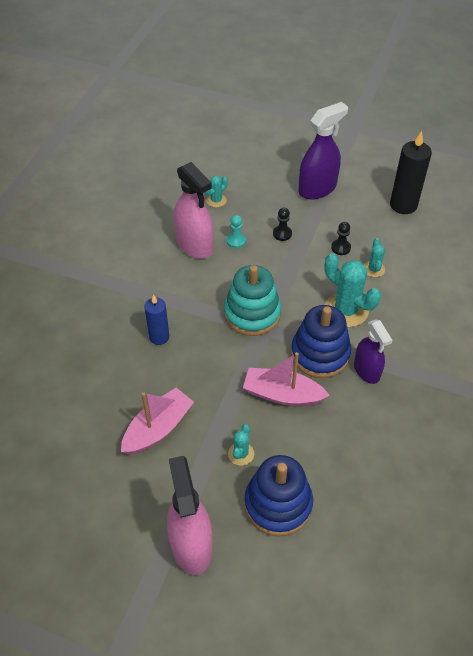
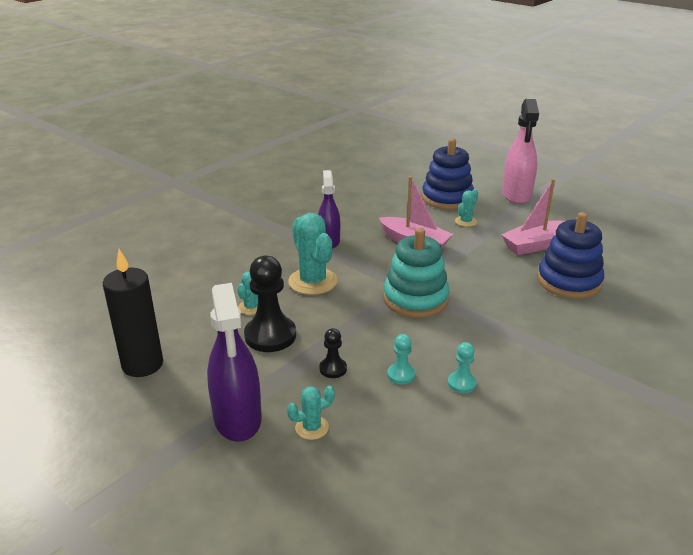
camera: 160 degrees left, 20 degrees down
blue candle [144,294,169,345] -> none
pink spray bottle [174,162,213,259] -> turquoise pawn [448,342,477,393]
turquoise cactus [205,175,228,207] -> turquoise cactus moved to [287,386,335,440]
blue stacking toy [291,305,351,378] -> blue stacking toy moved to [537,212,604,299]
purple spray bottle [298,102,348,200] -> purple spray bottle turned 90 degrees counterclockwise [207,283,262,442]
black pawn [331,222,351,255] -> black pawn [244,255,296,352], size x1.99

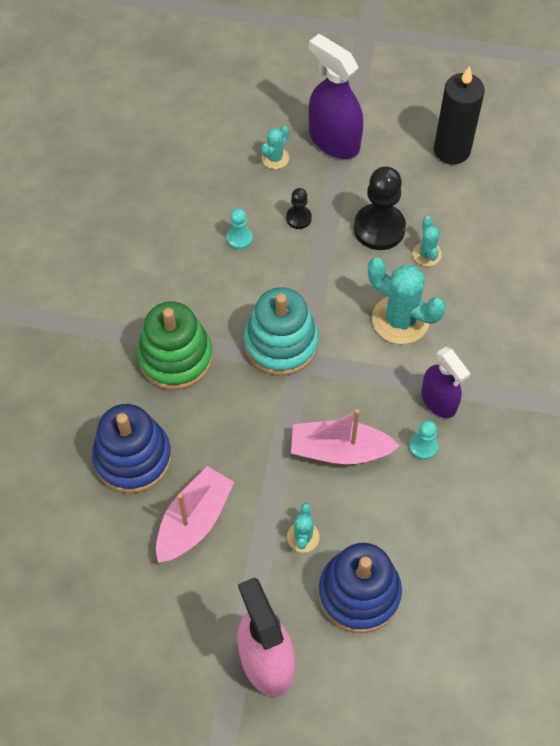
camera: 150 degrees right, 30 degrees up
turquoise pawn [448,342,477,393] -> turquoise pawn moved to [409,420,438,460]
none -> green stacking toy [137,301,213,390]

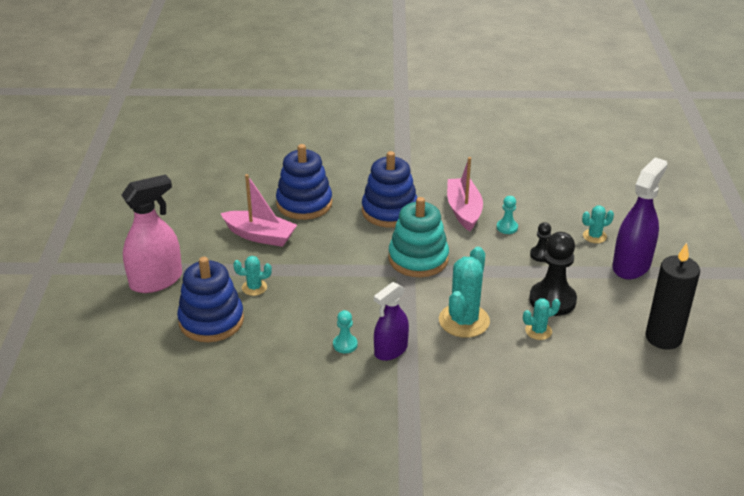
camera: 80 degrees right, 25 degrees down
green stacking toy [137,301,213,390] -> blue stacking toy [362,151,417,228]
turquoise cactus [261,126,289,169] -> turquoise cactus turned 45 degrees counterclockwise [582,206,614,243]
pink boat [291,409,400,464] -> pink boat moved to [447,157,483,231]

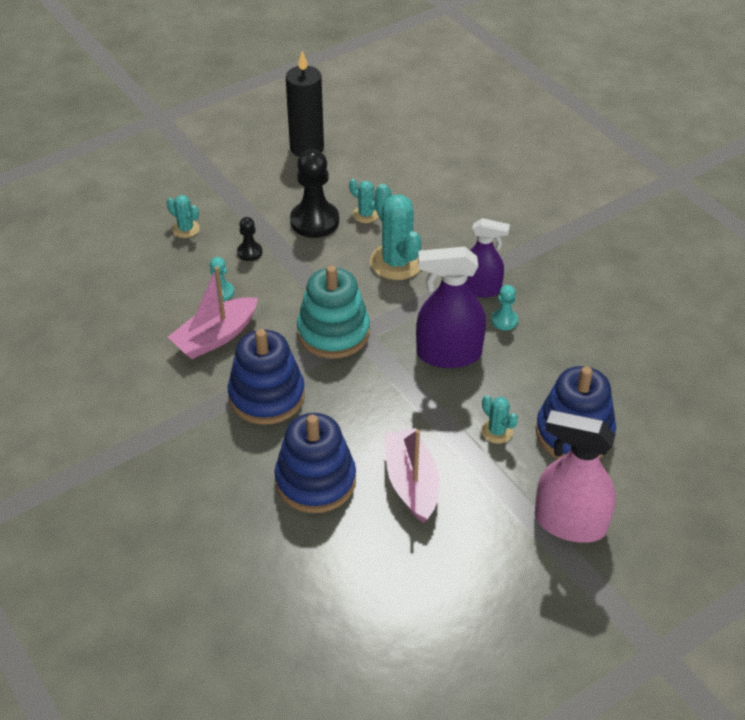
camera: 125 degrees left, 10 degrees up
turquoise cactus [439,247,490,338] -> turquoise cactus turned 75 degrees clockwise [370,184,421,280]
purple spray bottle [613,157,668,280] -> purple spray bottle moved to [416,247,486,368]

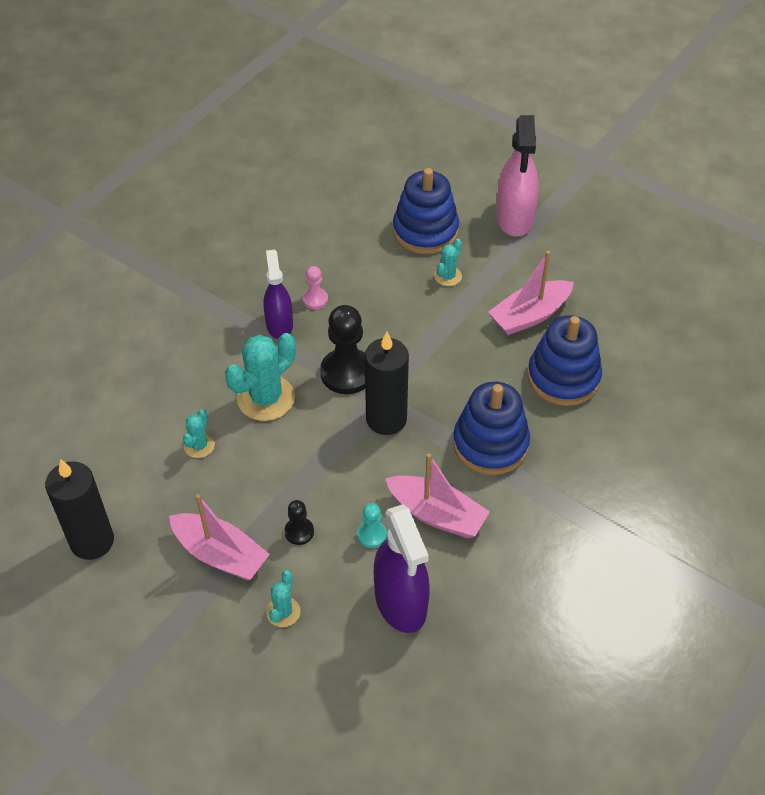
camera: 110 degrees left, 5 degrees up
black pawn [290,149,339,238] -> black pawn moved to [320,305,365,394]
turquoise stacking toy [297,265,370,358] -> black candle [365,332,409,435]
purple spray bottle [416,247,486,368] -> purple spray bottle moved to [374,504,429,633]
turquoise pawn [491,285,518,330] -> pink pawn [303,266,328,309]
none -> pink boat [169,494,270,580]

